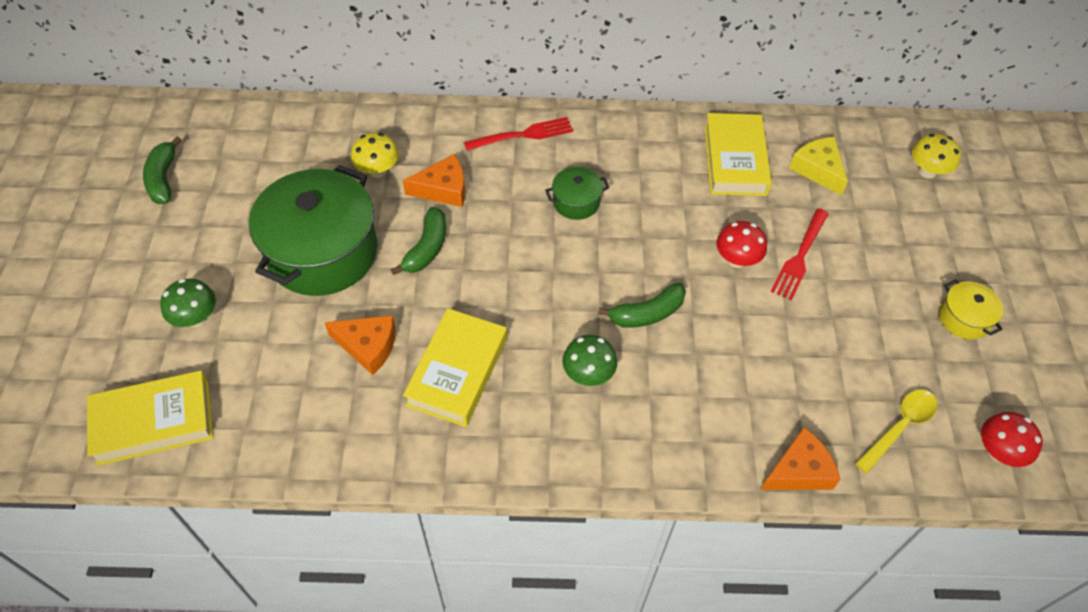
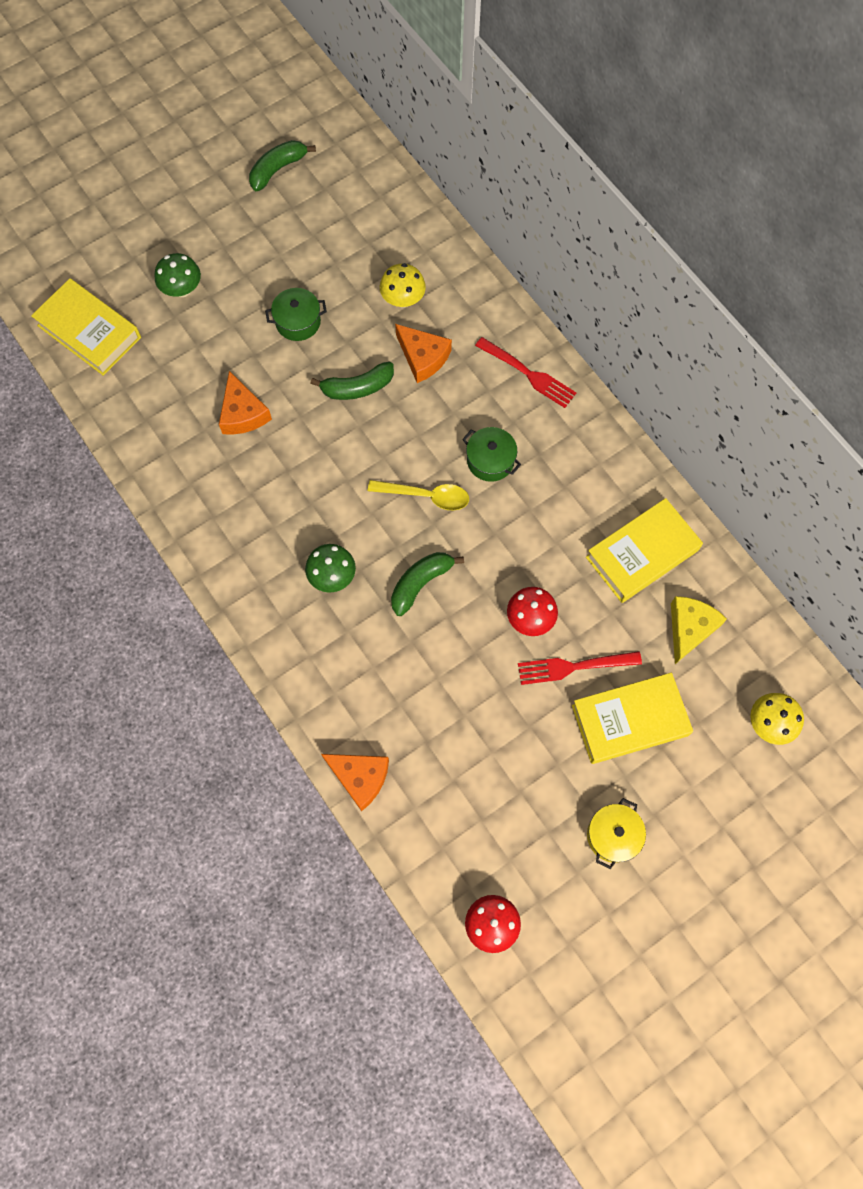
camera: 55 degrees right, 15 degrees up
green pot [249,165,378,296] -> green pot [265,288,327,341], size x0.44
yellow book [403,308,507,427] -> yellow book moved to [572,673,693,764]
green banana [598,283,686,328] -> green banana turned 105 degrees clockwise [391,552,464,616]
yellow spoon [855,389,937,473] -> yellow spoon moved to [368,480,469,511]

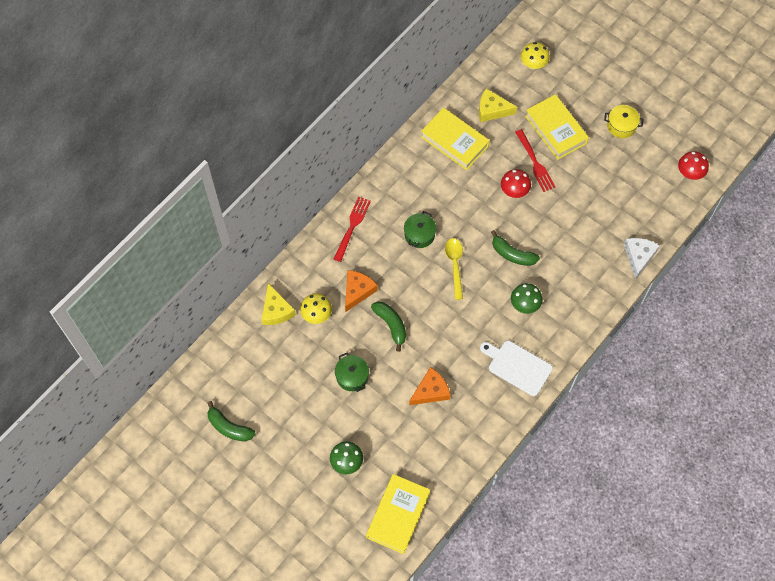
camera: 105 degrees left, 5 degrees down
orange cheese [321,754,389,811] -> white cheese [624,238,660,279]
none -> yellow cheese [261,283,296,325]
none -> white cutting board [480,340,553,396]

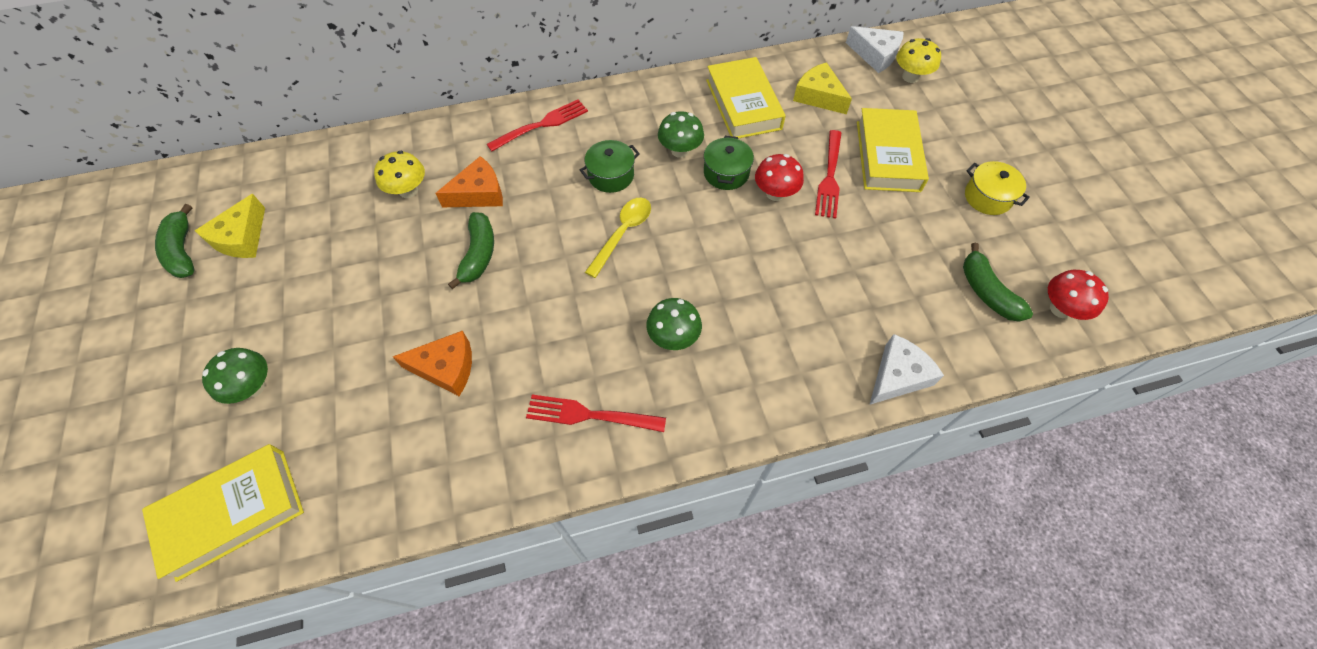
camera: 35 degrees right, 5 degrees down
yellow cheese [261,283,296,325] -> yellow cheese moved to [195,194,265,258]
green pot [335,353,369,392] -> green pot moved to [704,136,754,190]
white cutting board [480,340,553,396] -> red fork [526,395,666,432]
green banana [491,230,540,266] -> green banana moved to [963,243,1033,322]
none -> green mushroom [658,111,704,158]
none -> white cheese [846,26,904,73]

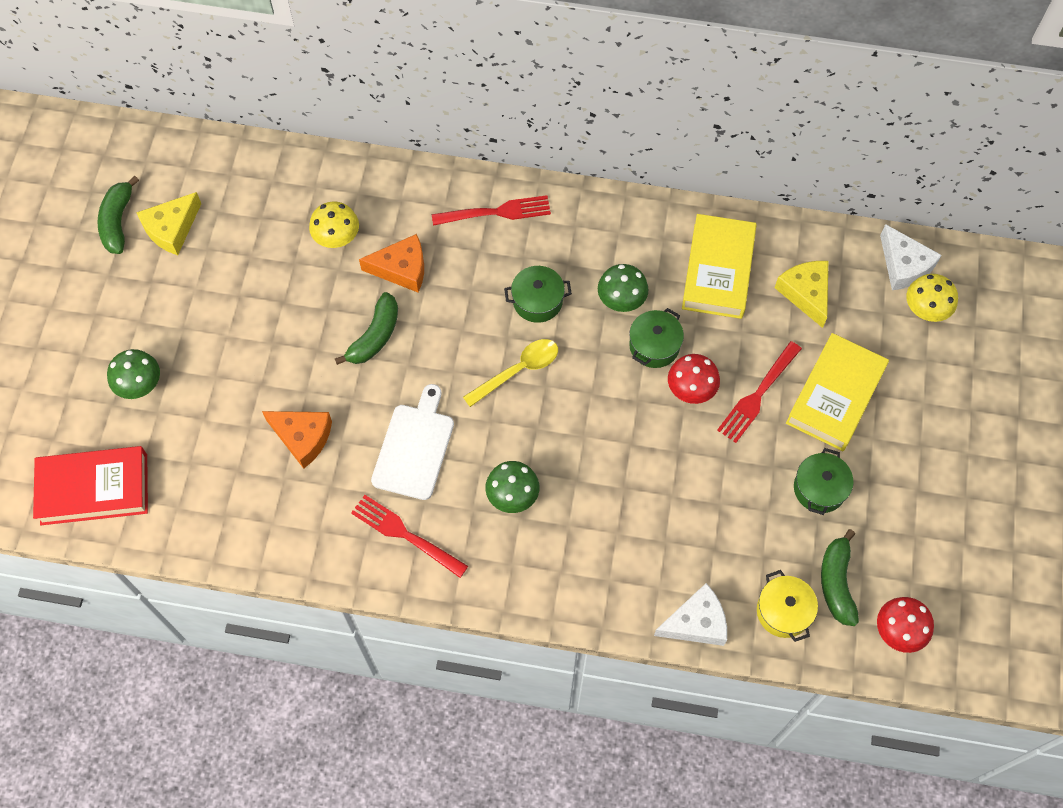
camera: 25 degrees right, 5 degrees up
yellow book [142,444,304,582] -> red book [33,446,148,525]
yellow pot [965,161,1030,215] -> yellow pot moved to [757,570,818,642]
none -> white cutting board [371,384,454,500]
none -> green pot [794,448,854,515]

